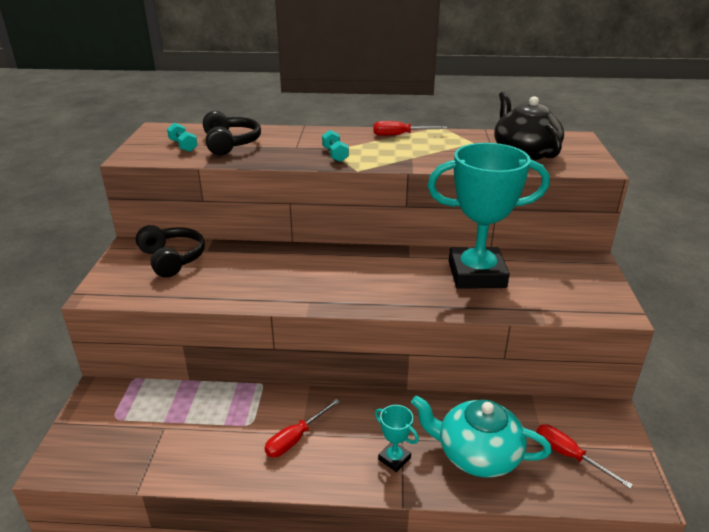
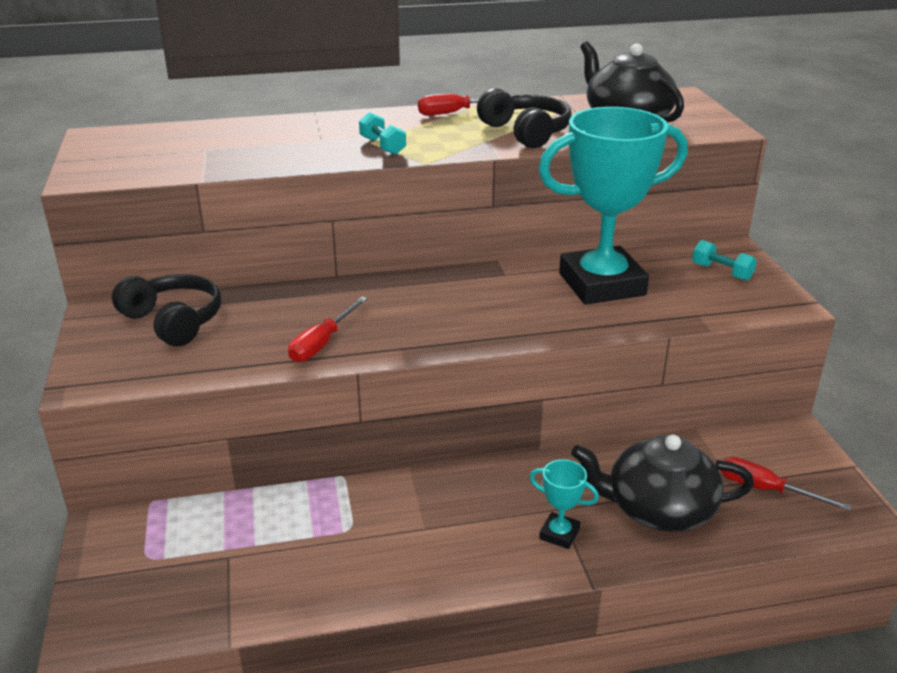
camera: 15 degrees left, 0 degrees up
turquoise dumbbell [167,123,198,152] -> turquoise dumbbell moved to [692,240,757,281]
black headphones [203,111,261,155] -> black headphones moved to [477,88,572,148]
red screwdriver [264,399,340,457] -> red screwdriver moved to [288,297,368,362]
turquoise teapot [411,395,552,477] -> black teapot [571,434,754,532]

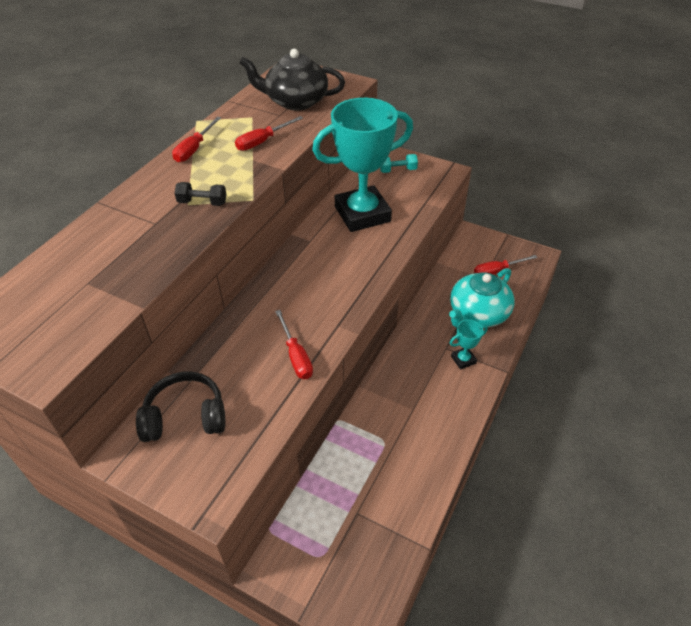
camera: 50 degrees left, 15 degrees up
turquoise dumbbell [359,112,406,155] -> black dumbbell [174,182,227,206]
black headphones [477,88,572,148] -> red screwdriver [235,116,303,151]
turquoise trophy [539,107,688,305] -> turquoise trophy turned 45 degrees clockwise [312,98,413,232]
black teapot [571,434,754,532] -> turquoise teapot [449,268,514,328]

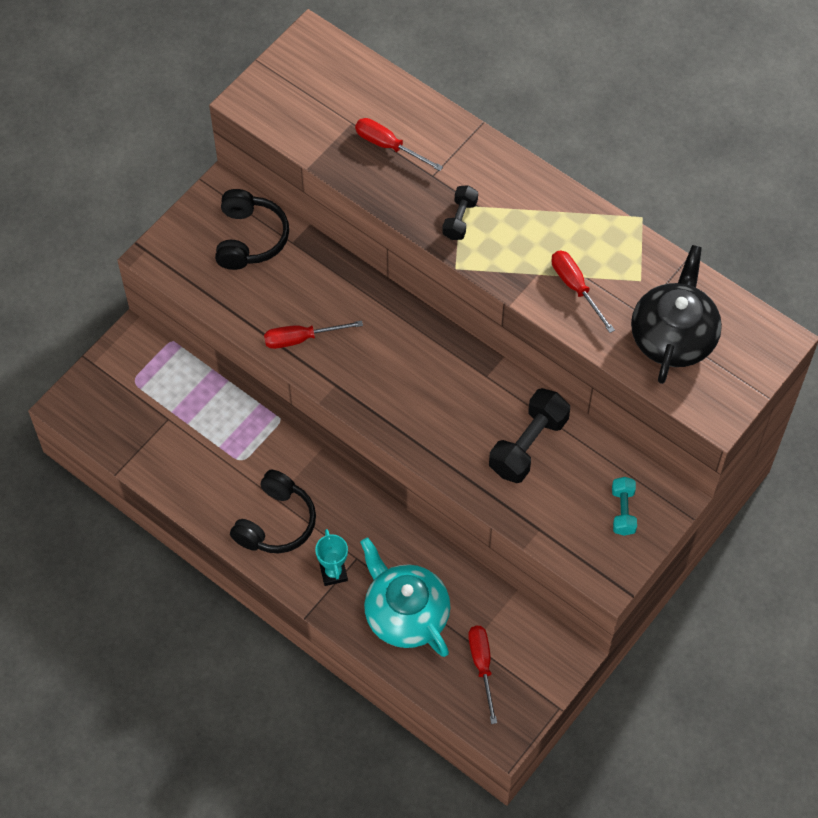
camera: 100 degrees right, 15 degrees up
red screwdriver [172,117,221,162] -> red screwdriver moved to [355,118,443,171]
turquoise trophy [312,98,413,232] -> black dumbbell [489,388,570,483]
none -> black headphones [230,470,316,553]

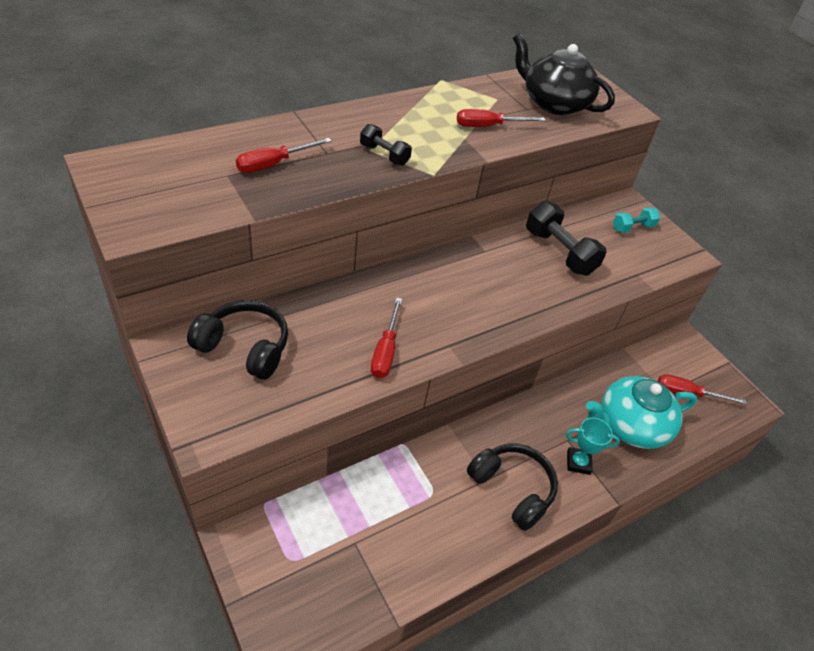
camera: 75 degrees left, 15 degrees down
turquoise dumbbell [612,477,637,536] -> turquoise dumbbell turned 45 degrees counterclockwise [613,207,660,233]

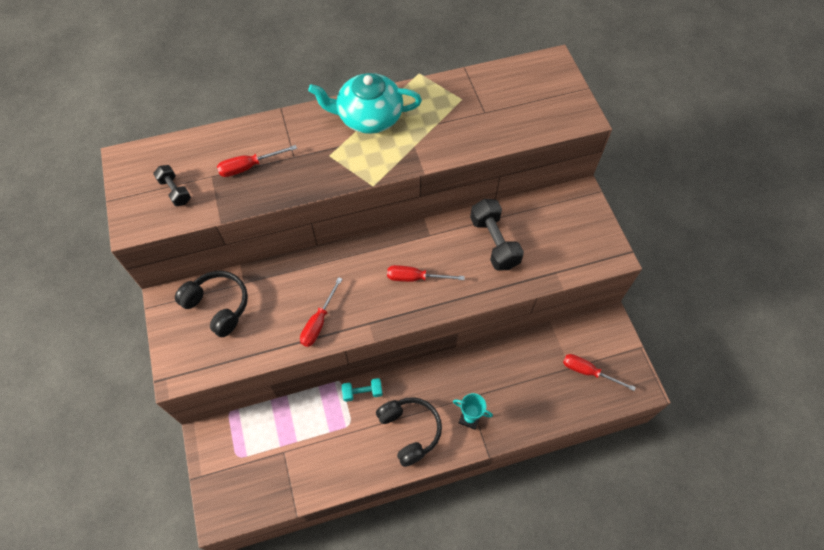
camera: 20 degrees right, 15 degrees up
black dumbbell [360,124,412,166] -> black dumbbell moved to [153,165,191,206]
red screwdriver [457,109,546,127] -> red screwdriver moved to [387,265,465,282]
black teapot [513,33,615,115] -> none
turquoise teapot [586,376,697,449] -> turquoise teapot moved to [308,73,422,134]
turquoise dumbbell [613,207,660,233] -> turquoise dumbbell moved to [342,378,383,402]

